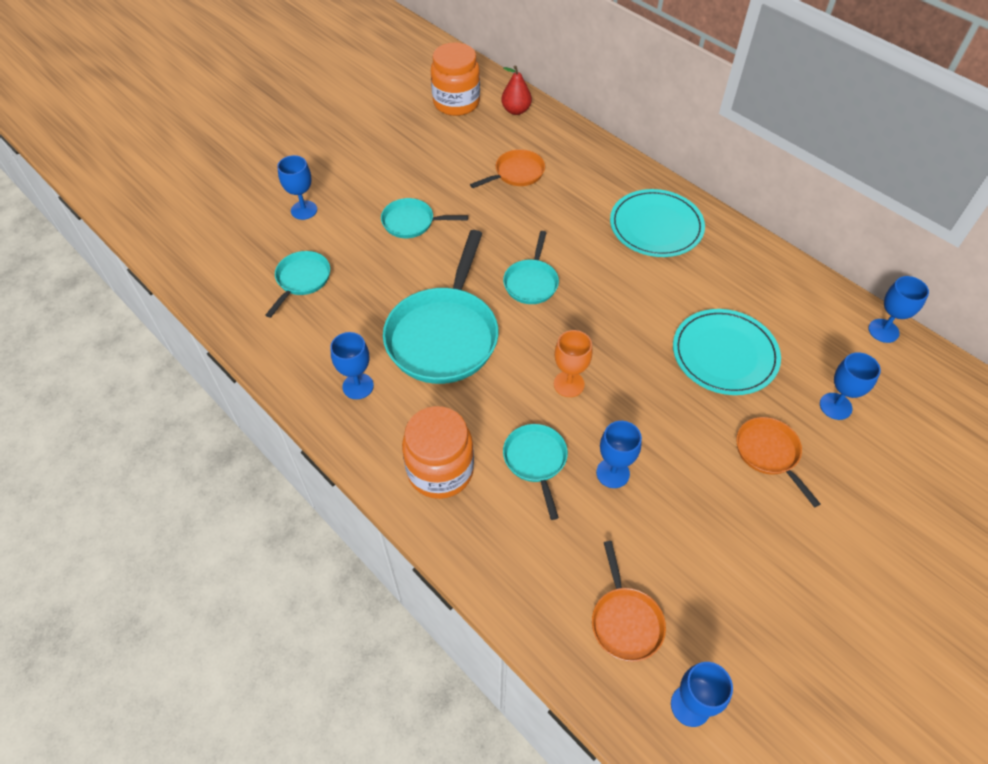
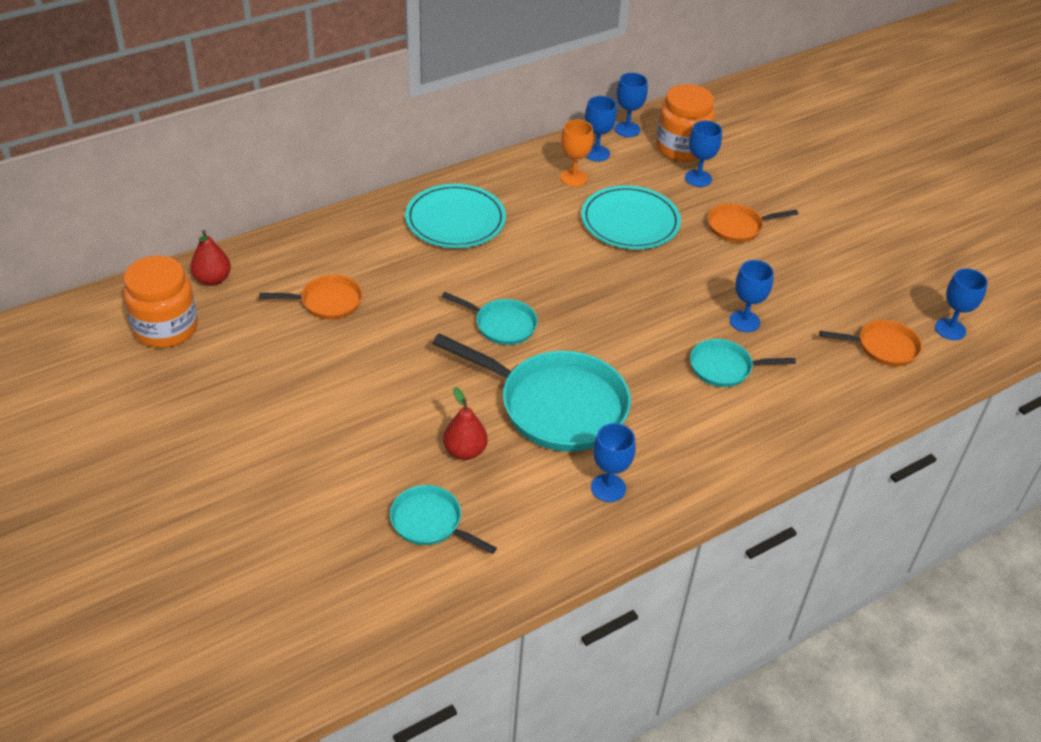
camera: 80 degrees left, 10 degrees down
blue goblet [277,155,317,220] -> blue goblet moved to [585,96,617,162]
turquoise pan [381,198,468,238] -> none
orange jar [402,406,474,499] -> orange jar moved to [656,84,715,162]
orange pan [470,149,545,188] -> orange pan turned 105 degrees clockwise [259,275,363,320]
orange goblet [554,330,593,397] -> orange goblet moved to [560,120,594,186]
none -> red pear [443,387,488,460]

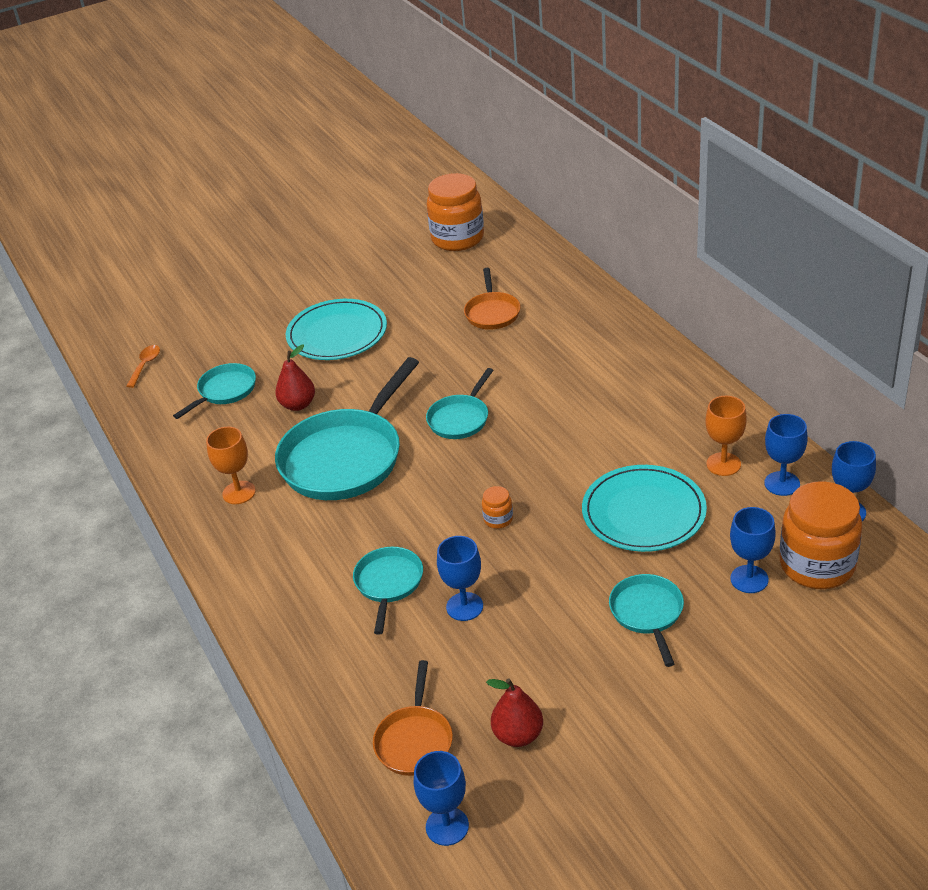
camera: 100 degrees right, 5 degrees down
red pear [190,230,231,286] -> red pear moved to [486,678,543,747]
turquoise plate [405,184,506,248] -> turquoise plate moved to [286,299,387,360]
blue goblet [591,423,636,502] -> orange goblet [206,427,256,504]
orange pan [708,203,798,243] -> turquoise pan [609,574,684,667]
none -> orange spoon [127,345,160,388]
none -> orange jar [482,486,513,529]

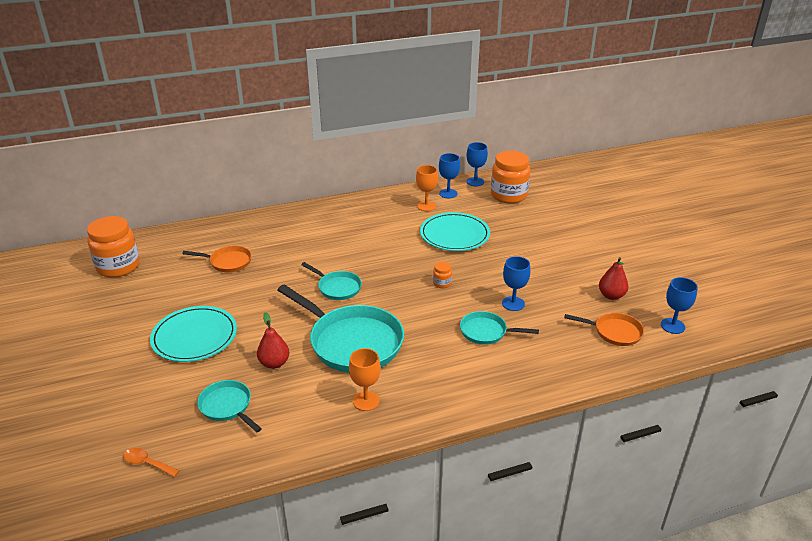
camera: 85 degrees left, 5 degrees down
turquoise pan [609,574,684,667] -> none
blue goblet [730,507,776,593] -> none

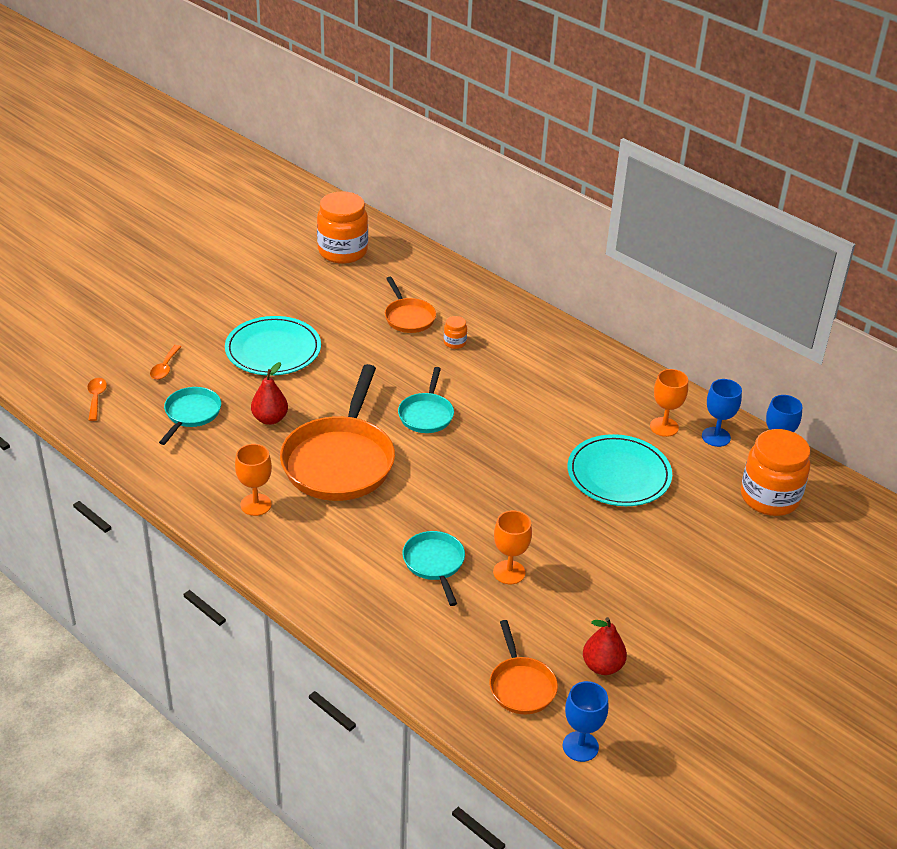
camera: 60 degrees right, 5 degrees up
turquoise pan [278,284,404,373] -> orange pan [280,364,395,501]
orange jar [433,262,452,288] -> orange jar moved to [444,316,467,349]
blue goblet [502,256,530,311] -> orange goblet [493,510,532,584]
none -> orange spoon [150,345,181,380]

